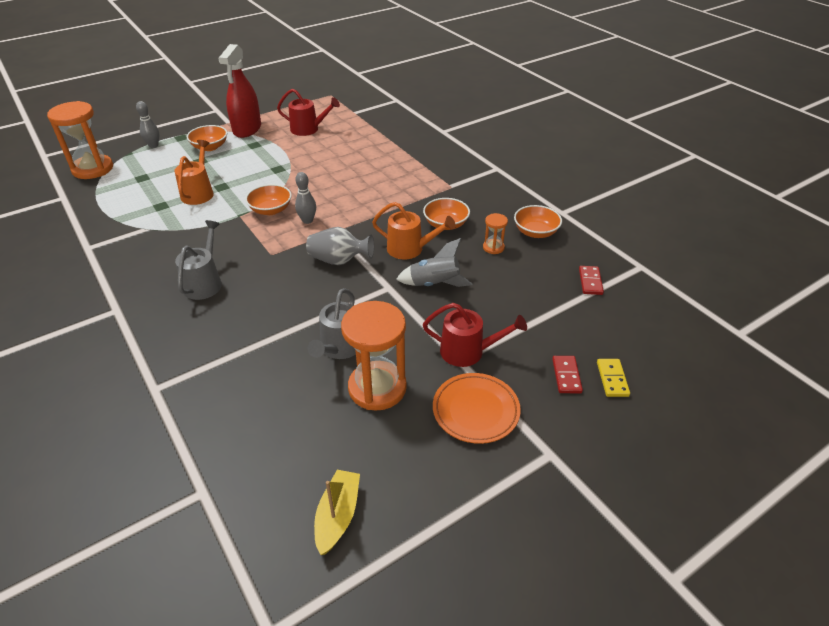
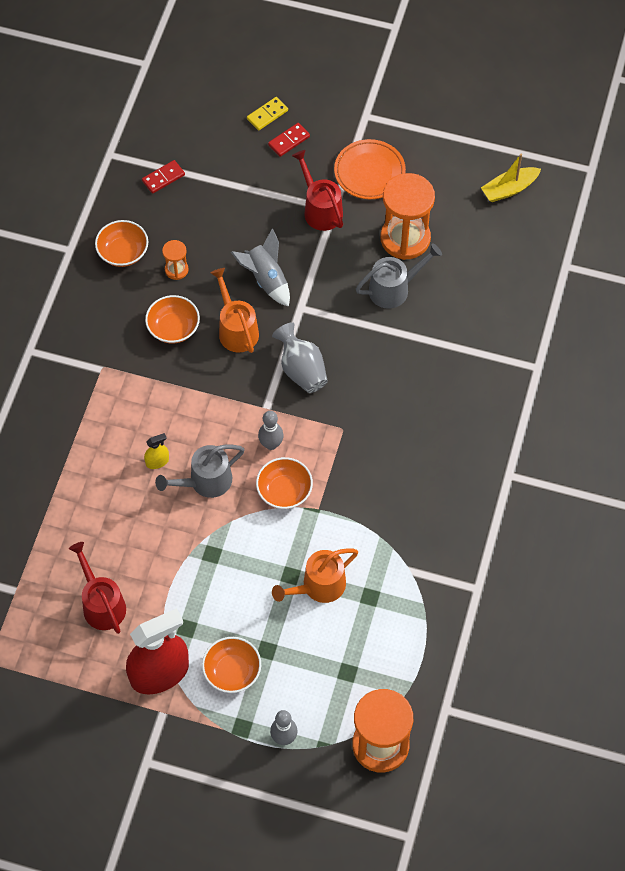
camera: 130 degrees left, 20 degrees up
grey watering can [175,220,222,300] -> grey watering can moved to [155,445,245,498]
none -> yellow spray bottle [144,433,169,469]

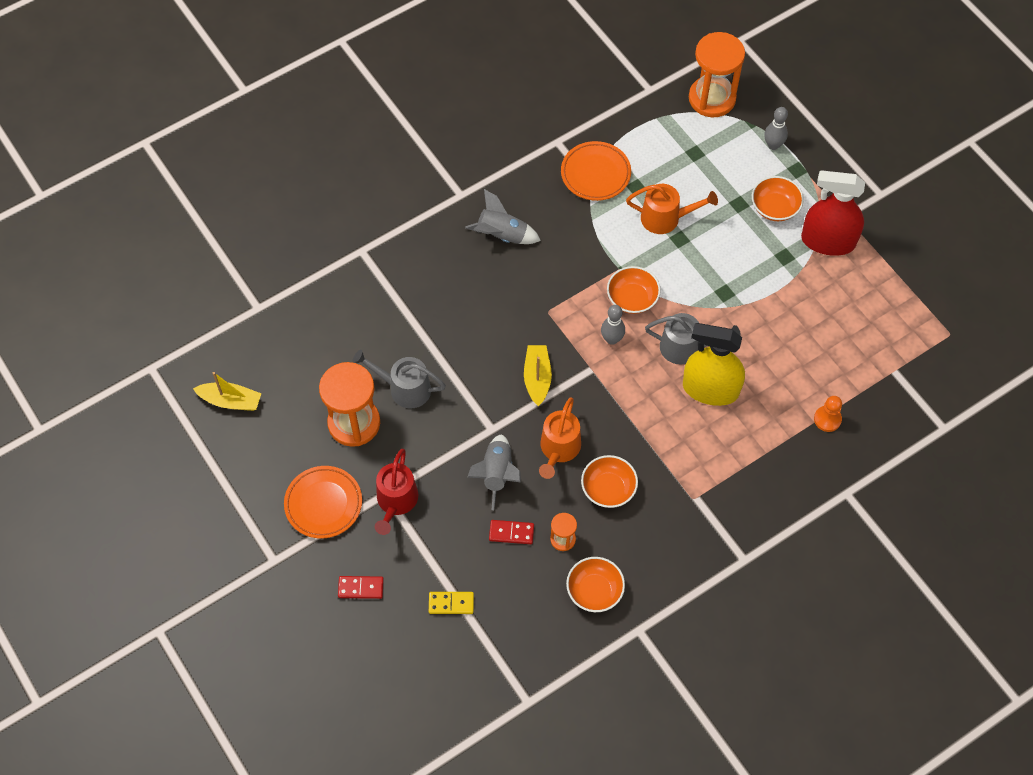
camera: 140 degrees left, 0 degrees up
red watering can [69,542,126,634] -> none
red domino [142,160,185,194] -> red domino moved to [489,520,534,544]
yellow spray bottle [144,433,169,469] -> yellow spray bottle [683,323,745,406], size x2.41
yellow domino [247,97,288,131] -> yellow domino moved to [429,592,474,614]
grey vase [272,322,328,393] -> yellow boat [524,345,552,406]
none -> grey rocket [465,189,541,244]
none -> orange plate [561,141,631,201]
none -> orange pawn [814,396,842,432]

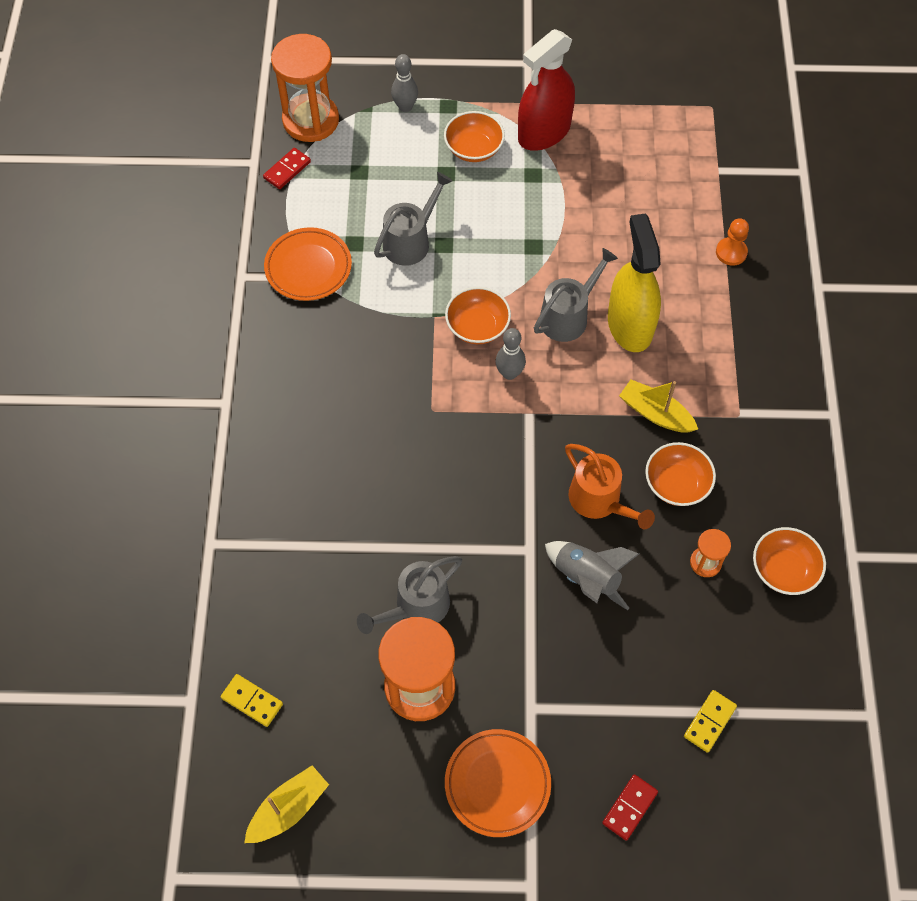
camera: 55 degrees left, 0 degrees up
red watering can [375,449,418,535] -> none
grey rocket [465,189,541,244] -> none
red domino [489,520,534,544] -> red domino moved to [263,148,311,189]
yellow boat [524,345,552,406] -> yellow boat moved to [619,380,698,432]
orange watering can [626,184,718,234] -> grey watering can [374,172,452,266]
yellow spray bottle [683,323,745,406] -> yellow spray bottle turned 120 degrees clockwise [608,213,661,352]
none -> yellow domino [220,674,283,727]

